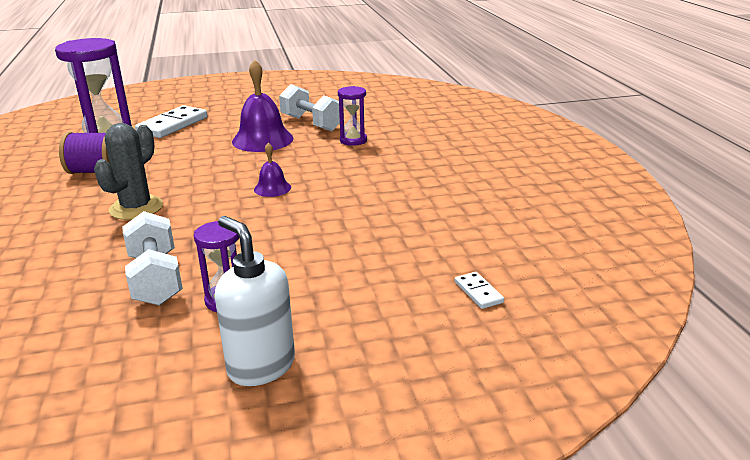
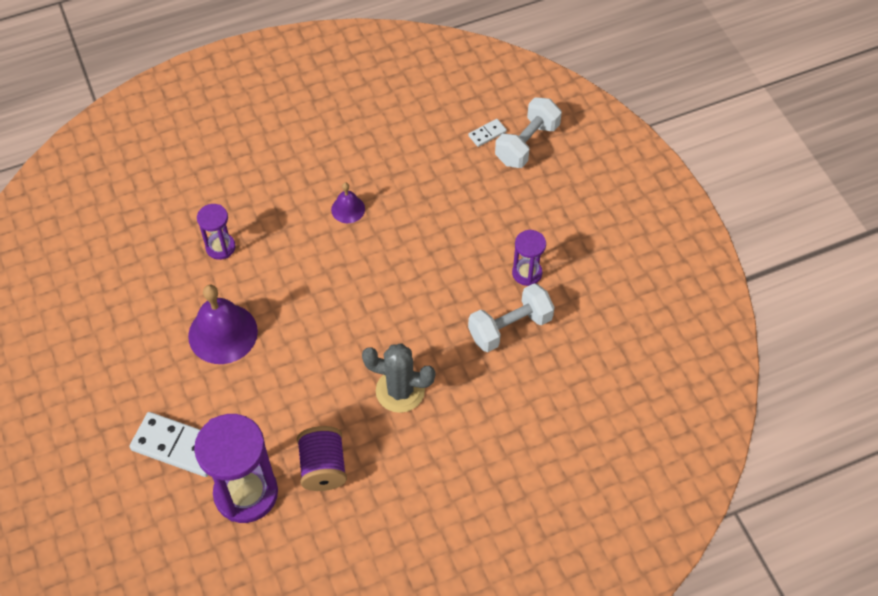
camera: 100 degrees left, 30 degrees up
white soap dispenser [215,216,295,386] -> none
purple bell [254,143,291,197] -> purple bell moved to [331,183,365,223]
white dumbbell [279,84,340,131] -> white dumbbell moved to [495,97,562,168]

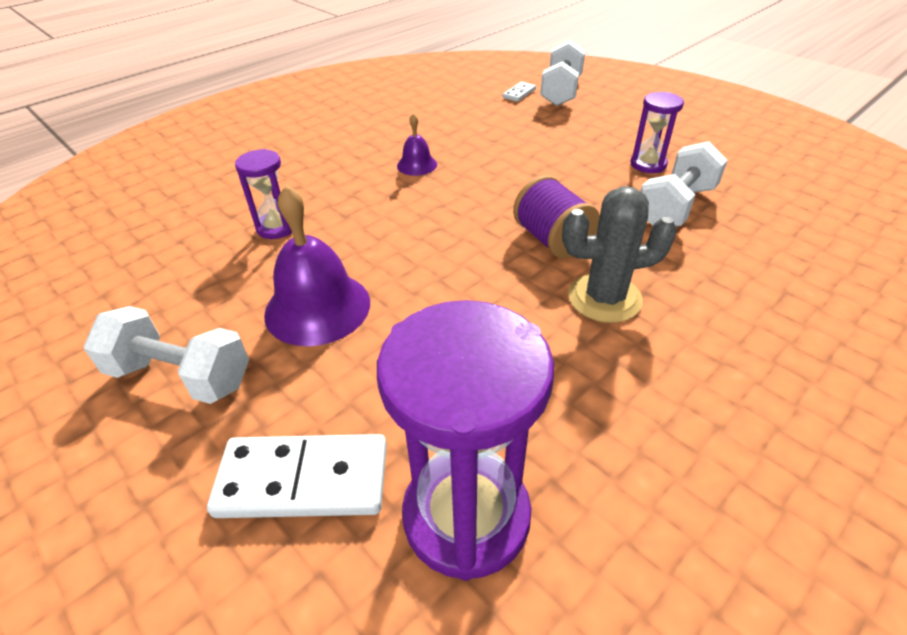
camera: 20 degrees left, 15 degrees down
purple spool [297,426,347,491] -> purple spool moved to [513,175,600,259]
none -> white dumbbell [84,306,249,404]

